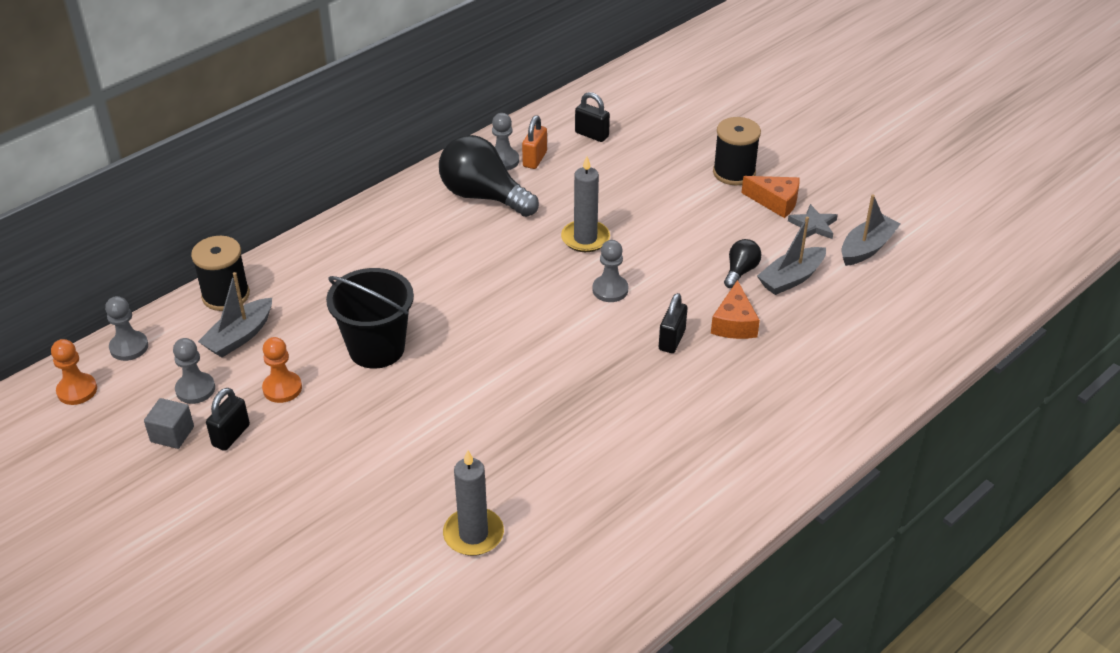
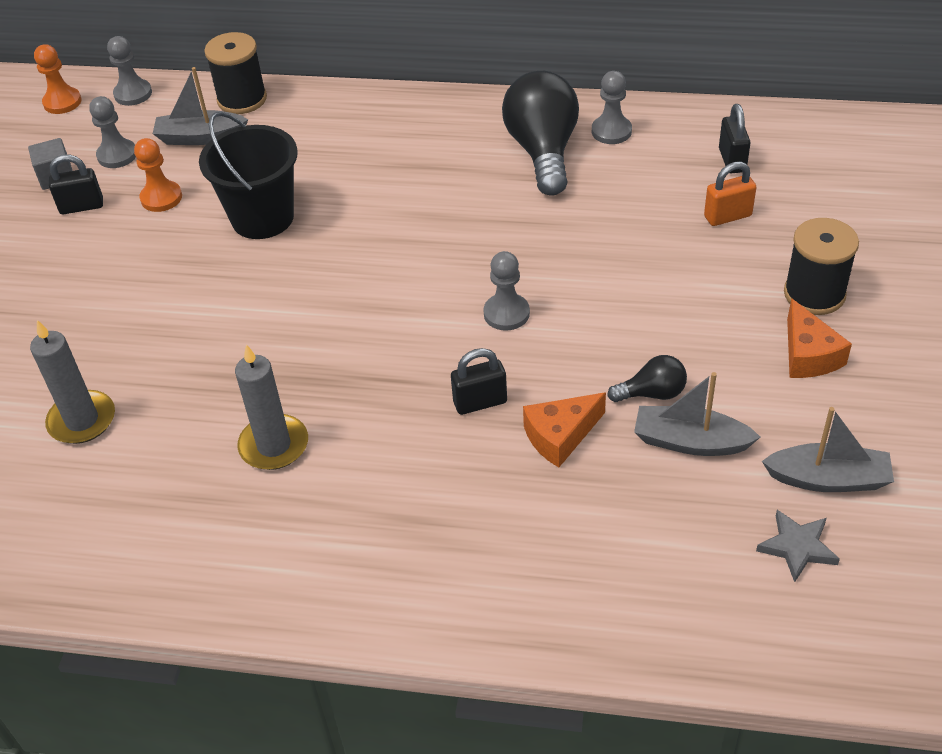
camera: 55 degrees right, 5 degrees up
orange padlock [522,115,547,169] -> orange padlock moved to [704,162,756,226]
grey candle [561,156,610,252] -> grey candle moved to [235,344,308,470]
grey star [788,204,838,239] -> grey star moved to [756,510,840,582]

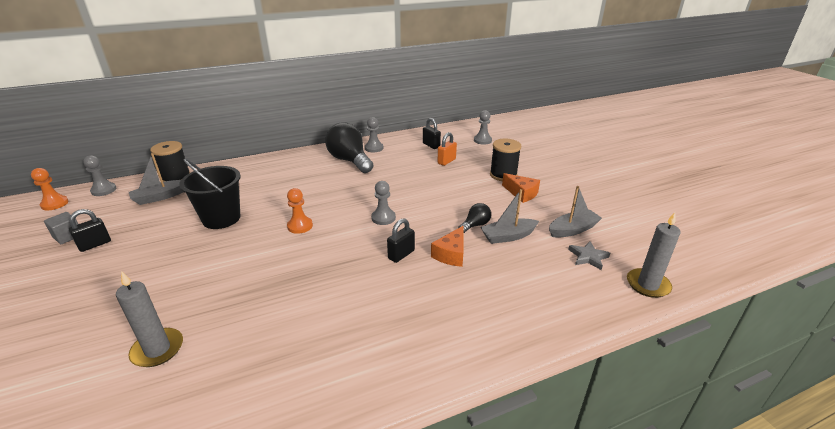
camera: 35 degrees left, 15 degrees down
grey pawn [89,96,136,168] -> grey pawn moved to [474,110,492,145]
orange pawn [134,138,182,212] -> orange pawn moved to [287,188,313,234]
grey candle [235,344,308,470] -> grey candle moved to [627,212,680,298]

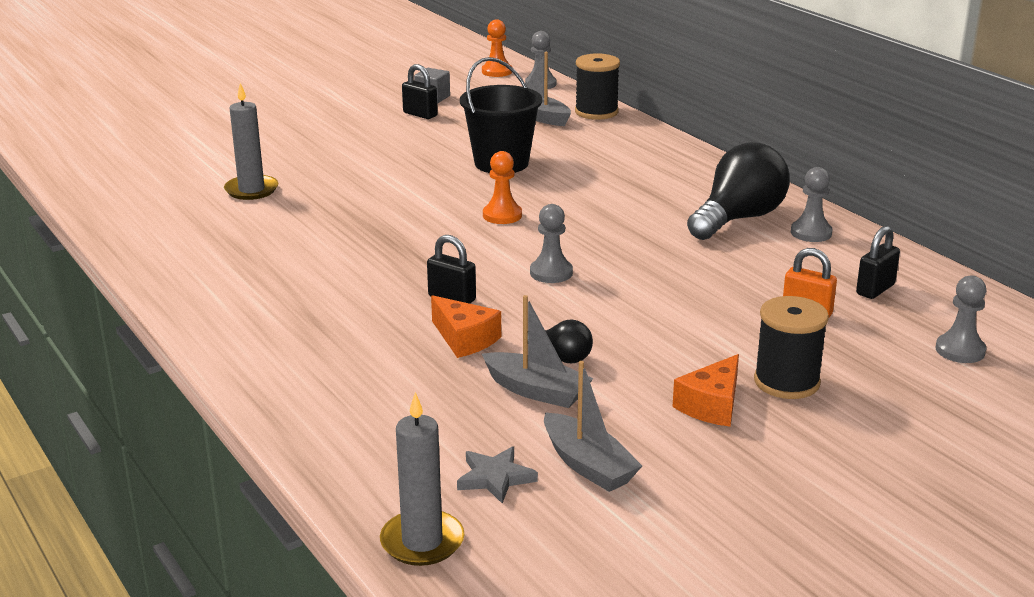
camera: 80 degrees right, 5 degrees down
orange cheese [431,226,463,267] -> orange cheese turned 150 degrees counterclockwise [431,295,501,358]
grey boat [480,189,539,244] -> grey boat turned 150 degrees clockwise [482,295,593,408]

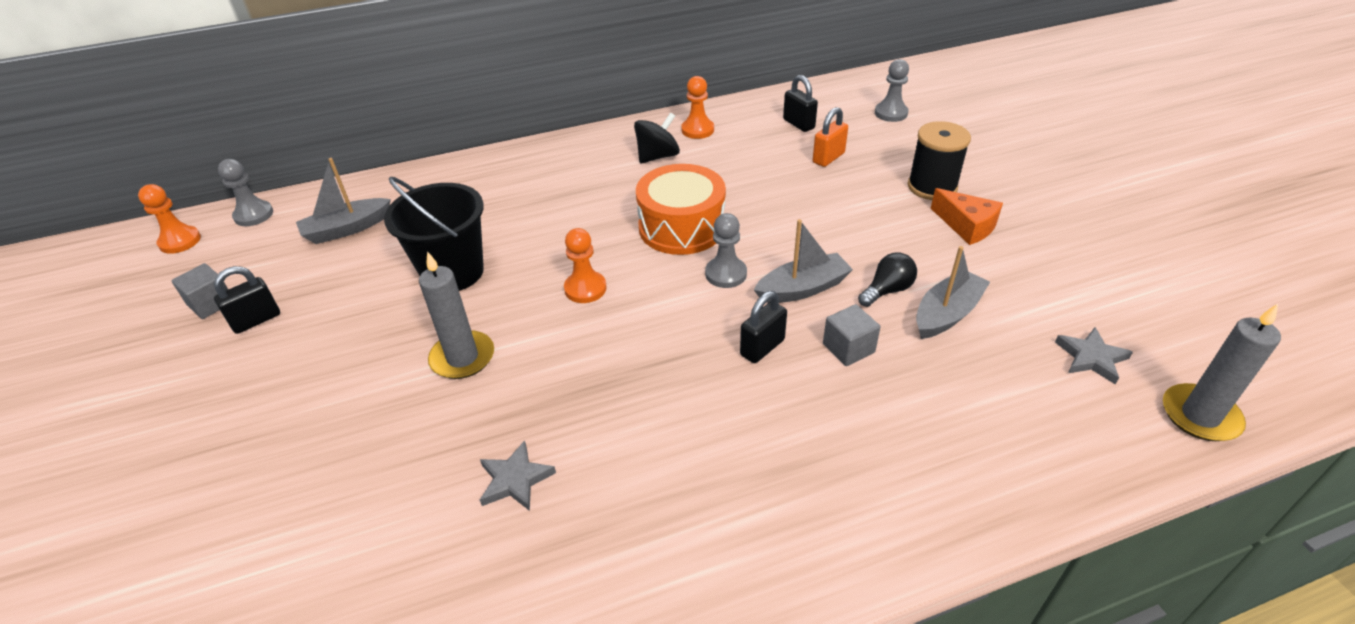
camera: 75 degrees left, 15 degrees up
grey candle [224,83,278,200] -> grey candle moved to [419,251,494,379]
orange cheese [431,295,501,358] -> grey cube [823,304,881,366]
grey boat [544,361,642,492] -> grey boat moved to [754,219,853,303]
black spool [575,53,620,120] -> none
black light bulb [687,142,790,240] -> black spinning top [634,112,680,164]
grey pawn [791,167,833,242] -> orange pawn [681,76,714,139]
none -> grey star [480,440,556,511]
none -> orange drum [636,164,726,255]

